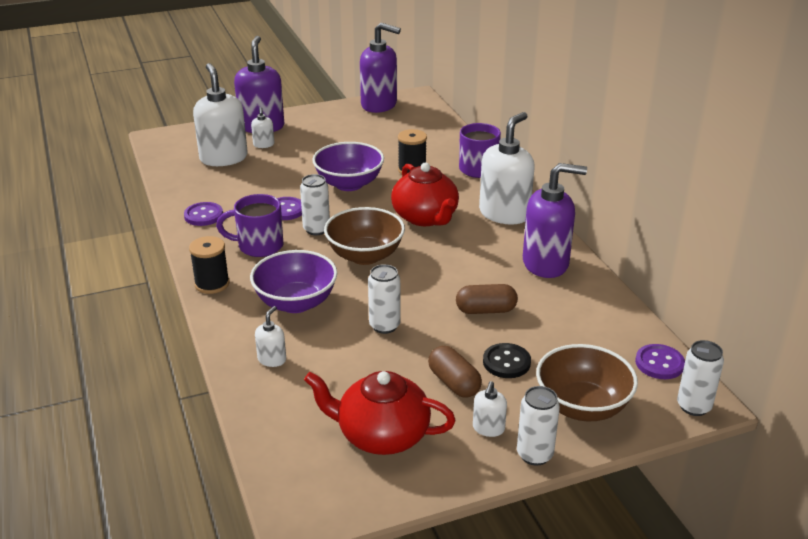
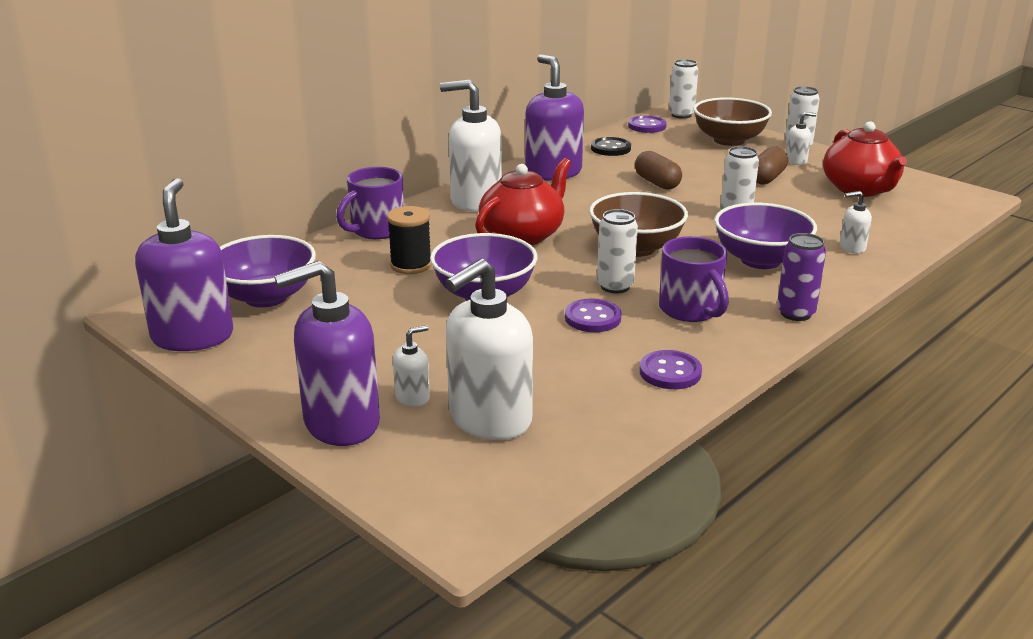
camera: 115 degrees left, 5 degrees down
black spool [189,236,230,294] -> purple can [777,233,826,321]
black button [483,343,531,378] -> black button moved to [591,137,631,156]
none -> purple bowl [220,235,316,308]

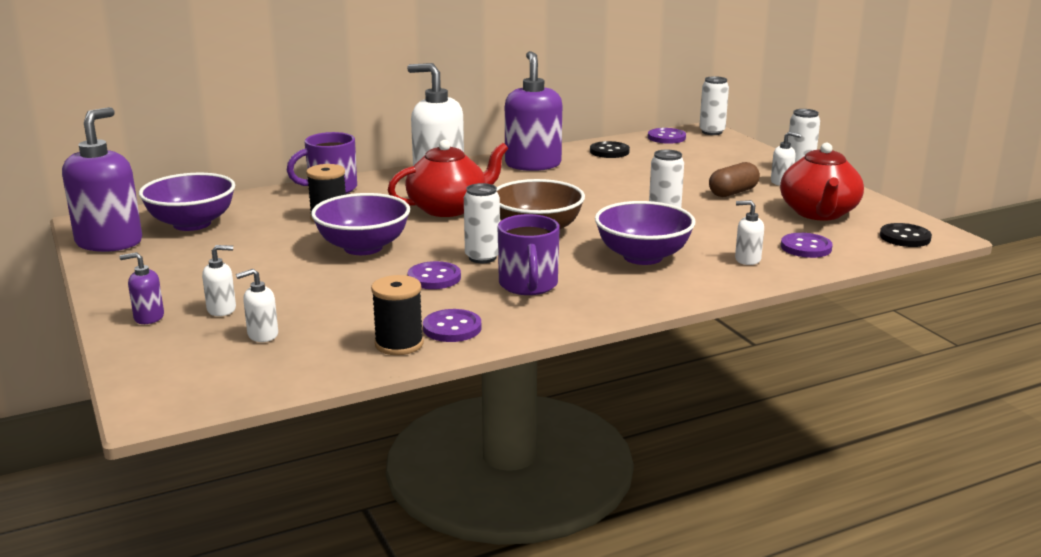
camera: 20 degrees right, 5 degrees down
purple soap dispenser [274,261,380,446] -> purple soap dispenser [119,252,164,324], size x0.45
white soap dispenser [446,258,533,440] -> white soap dispenser [236,269,278,342], size x0.45
brown capsule [635,151,682,190] -> none
brown bowl [693,97,772,146] -> none
purple can [777,233,826,321] -> none
none -> black spool [371,275,424,355]
none -> purple button [781,233,833,258]
none -> black button [880,223,932,247]

